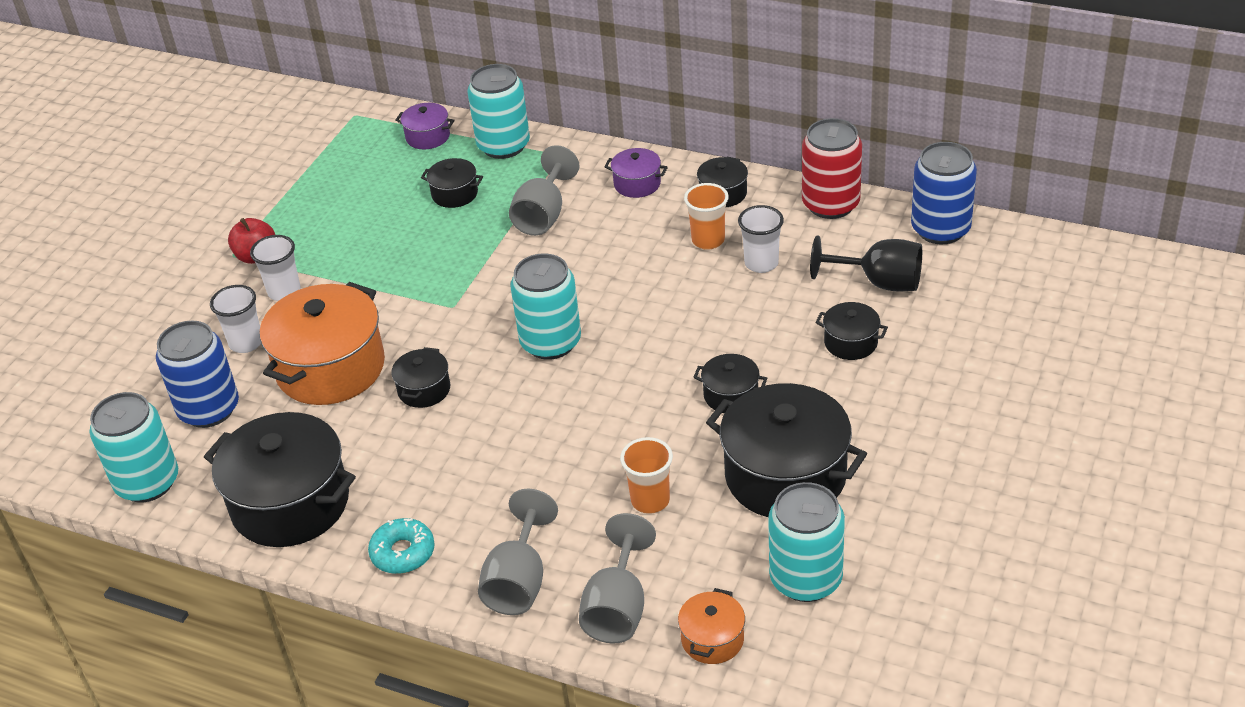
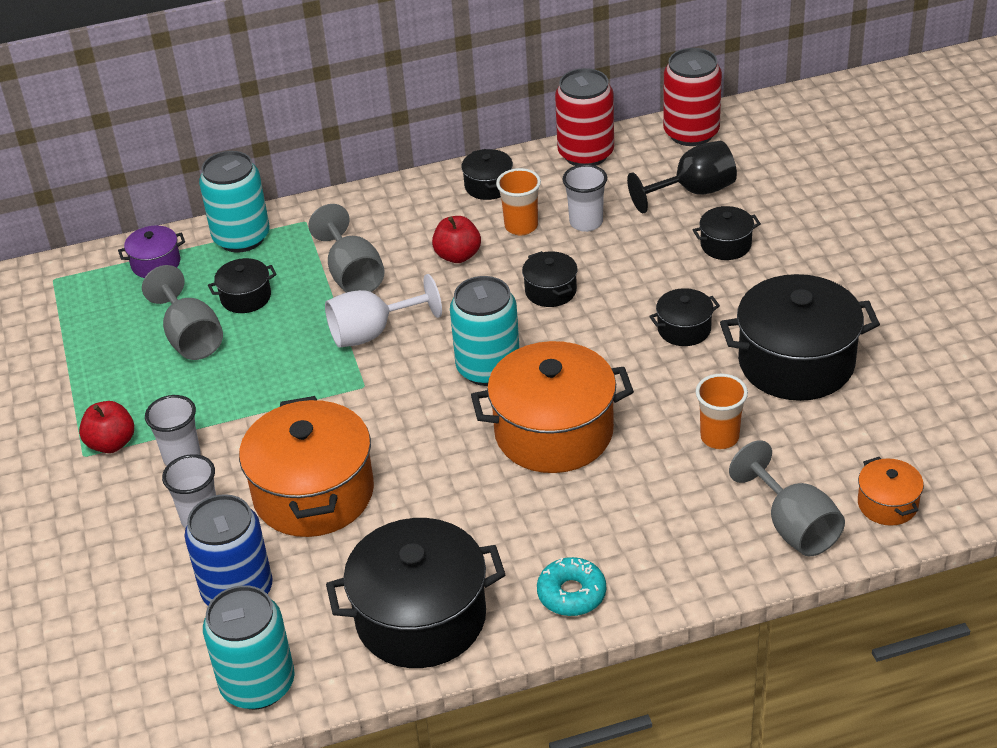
camera: 40 degrees left, 0 degrees up
black pot [391,347,450,408] -> black pot moved to [522,251,577,307]
grey goblet [478,489,558,615] -> grey goblet moved to [142,265,223,360]
purple pot [604,148,668,198] -> none
turquoise can [768,482,845,602] -> none
blue can [911,142,977,244] -> red can [663,48,722,146]
none -> white goblet [325,274,442,348]
none -> red apple [432,216,481,263]
none -> orange pot [471,341,634,473]

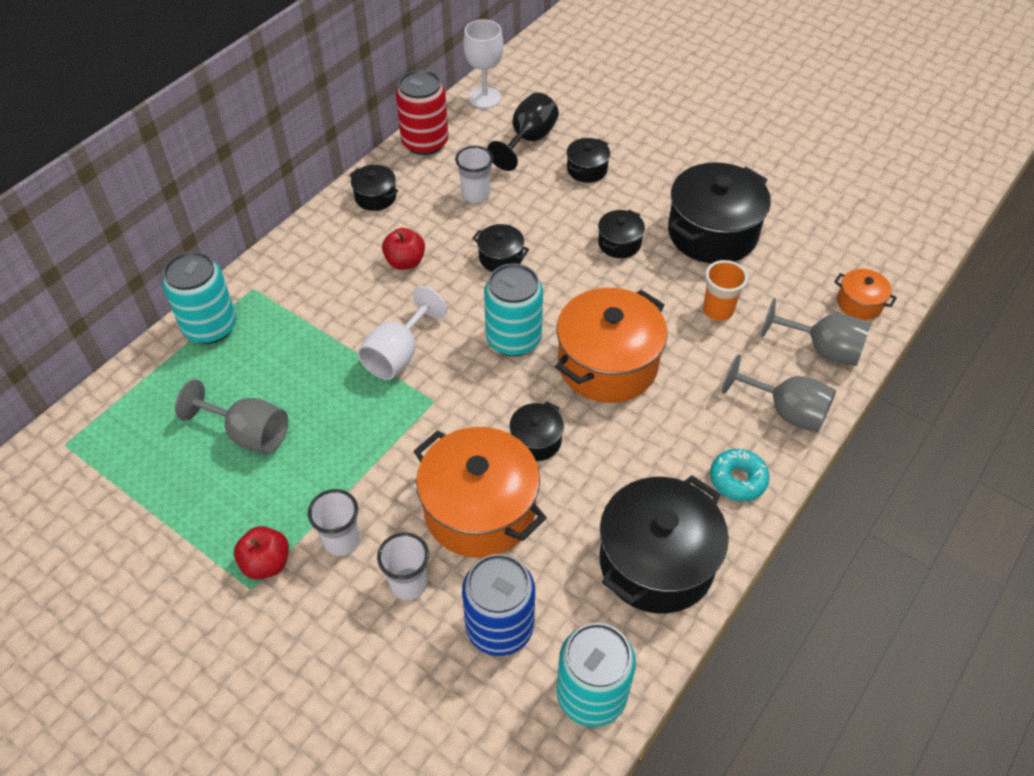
camera: 40 degrees left, 10 degrees up
purple pot [118,225,185,278] -> none
black pot [208,258,277,313] -> black pot moved to [510,401,564,461]
grey goblet [308,204,385,293] -> grey goblet moved to [722,354,836,432]
orange cup [496,168,541,236] -> none
red can [663,48,722,146] -> white goblet [463,19,504,108]

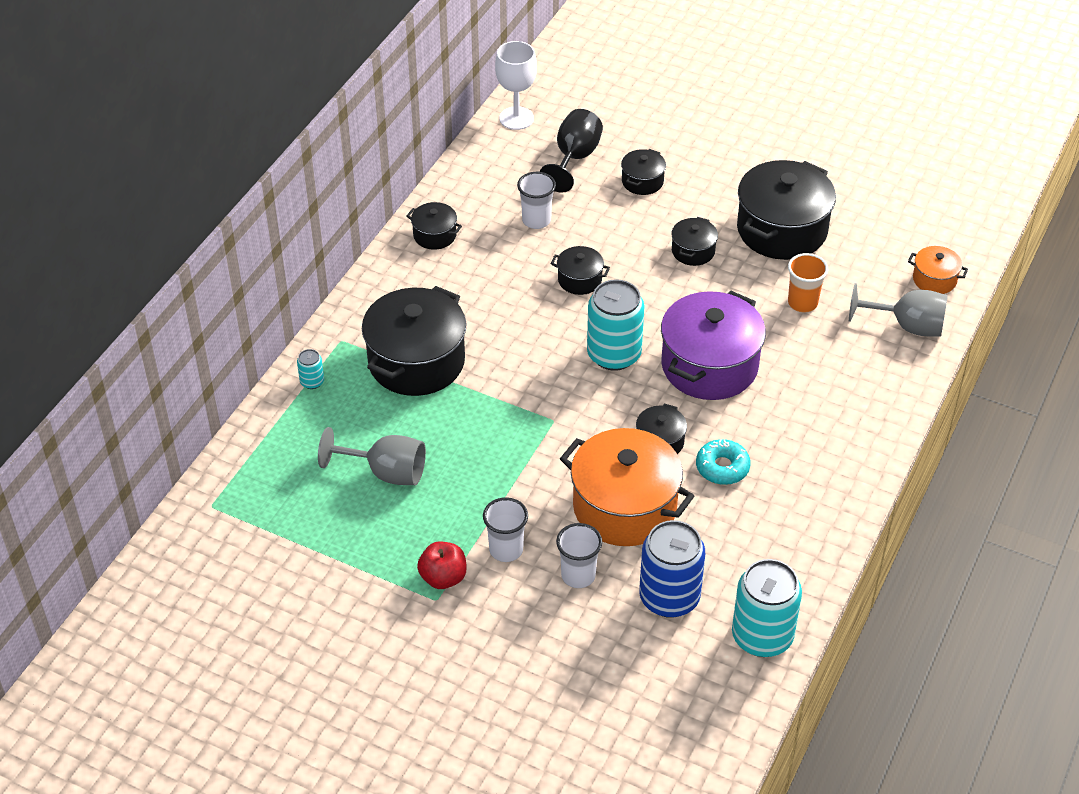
camera: 10 degrees left, 5 degrees down
turquoise can [162,251,237,344] -> turquoise can [297,349,324,389], size x0.44
white goblet [358,286,447,380] -> none
red apple [382,228,425,270] -> none
red can [396,70,448,155] -> none
orange pot [555,288,667,403] -> purple pot [661,291,766,400]
black pot [599,475,729,613] -> black pot moved to [362,286,467,396]
turquoise donut [710,449,770,501] -> turquoise donut moved to [696,439,750,485]
grey goblet [722,354,836,432] -> none

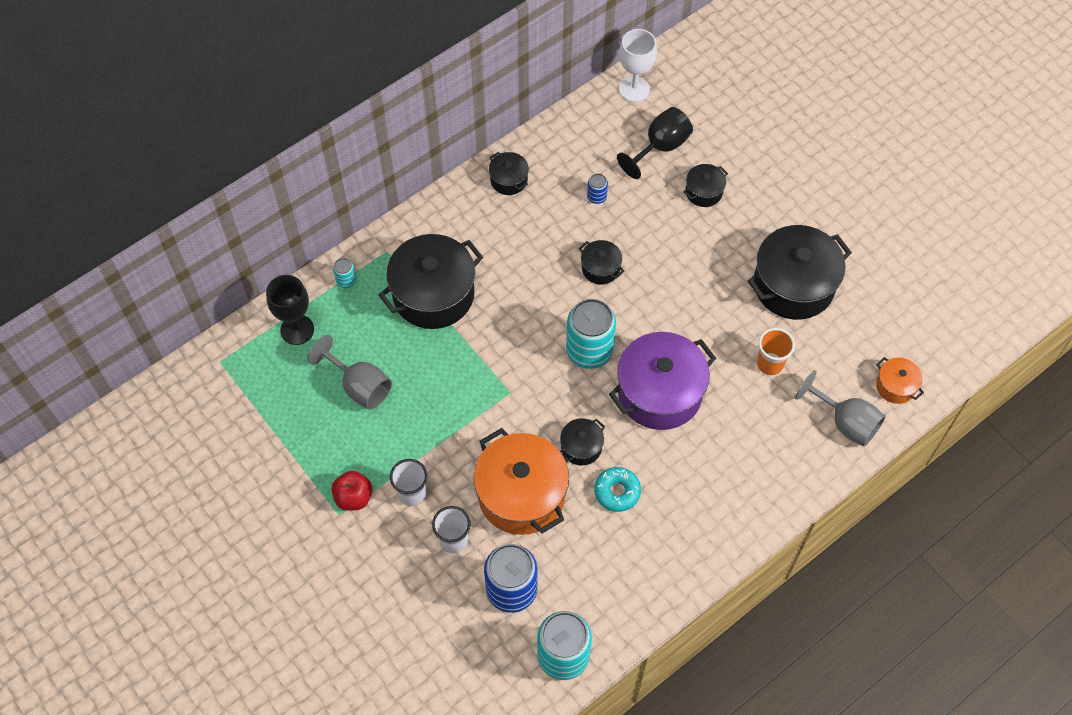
camera: 25 degrees right, 15 degrees up
white cup [517,172,556,229] -> blue can [587,173,608,204]
black pot [671,217,718,266] -> none
none -> black goblet [266,275,314,345]

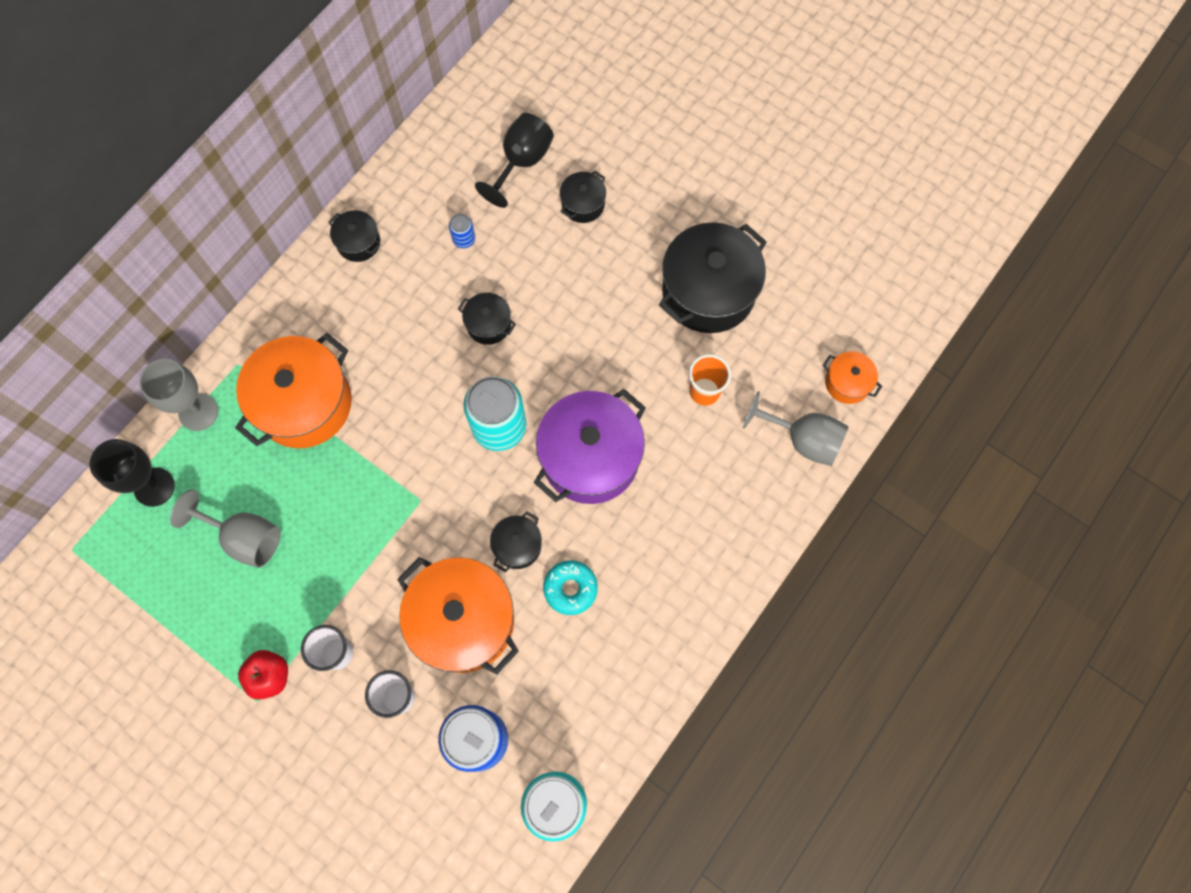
camera: 15 degrees left, 10 degrees up
turquoise can [333,258,356,288] -> grey goblet [139,359,218,431]
black pot [379,234,483,329] -> orange pot [235,333,352,448]
white goblet [619,29,657,102] -> none

